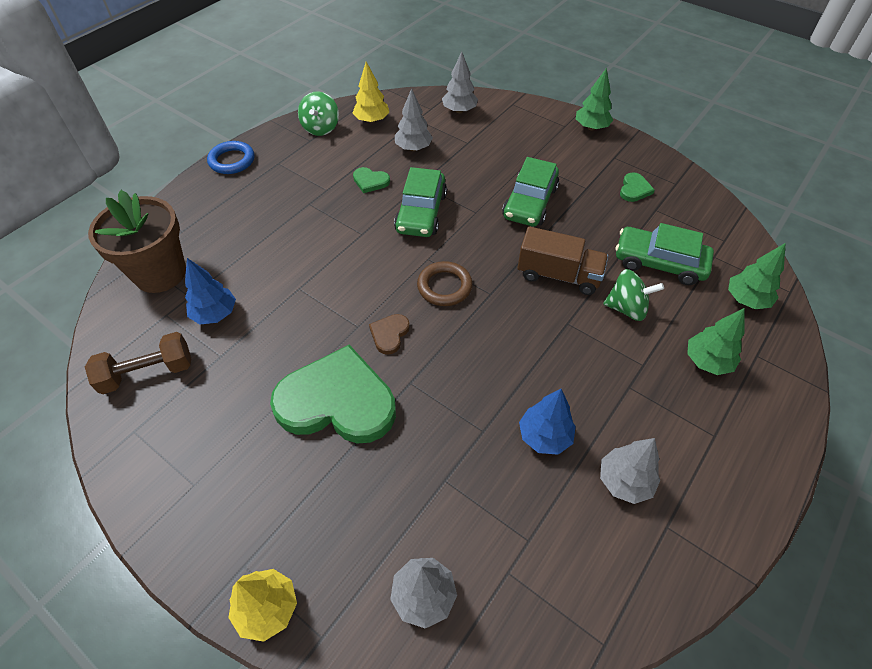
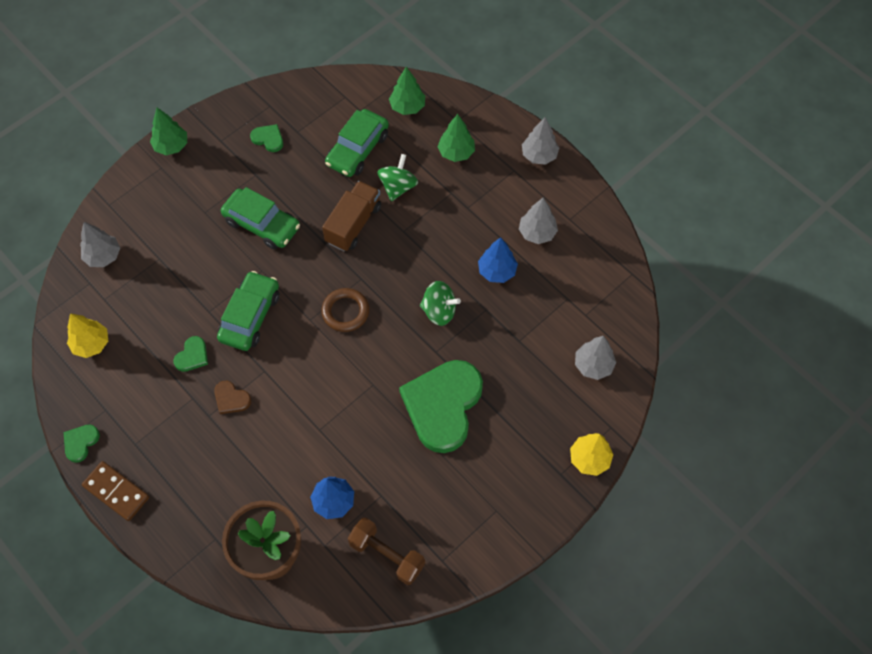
camera: 80 degrees left, 10 degrees up
brown dumbbell [85,332,191,394] -> brown dumbbell turned 45 degrees counterclockwise [348,518,425,585]
blue ring [207,141,255,174] -> brown domino [82,461,149,521]
green spinning top [298,91,339,136] -> green spinning top moved to [420,281,461,326]
brown heart [369,314,410,355] -> brown heart moved to [214,381,251,414]
green car [394,167,447,237] -> green car turned 90 degrees counterclockwise [217,271,279,351]
grey tree [395,88,433,151] -> grey tree moved to [522,117,559,165]
none -> green heart [64,425,100,463]

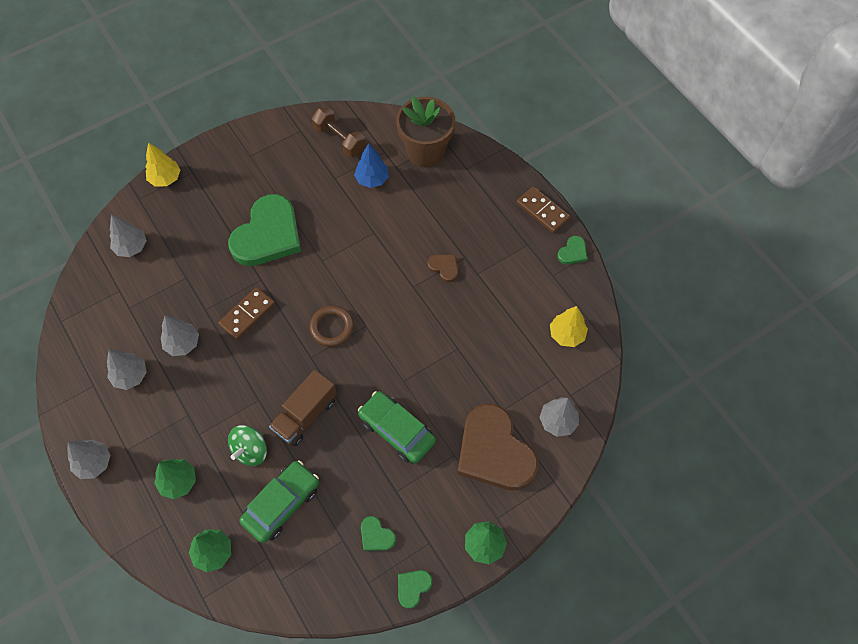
camera: 170 degrees left, 0 degrees up
green heart [174,336,208,372] -> green heart moved to [398,570,432,609]
green car [217,271,279,351] -> none
green spinning top [420,281,461,326] -> brown domino [218,287,275,340]
blue tree [478,237,518,283] -> grey tree [161,316,199,356]
none -> brown heart [457,404,538,490]

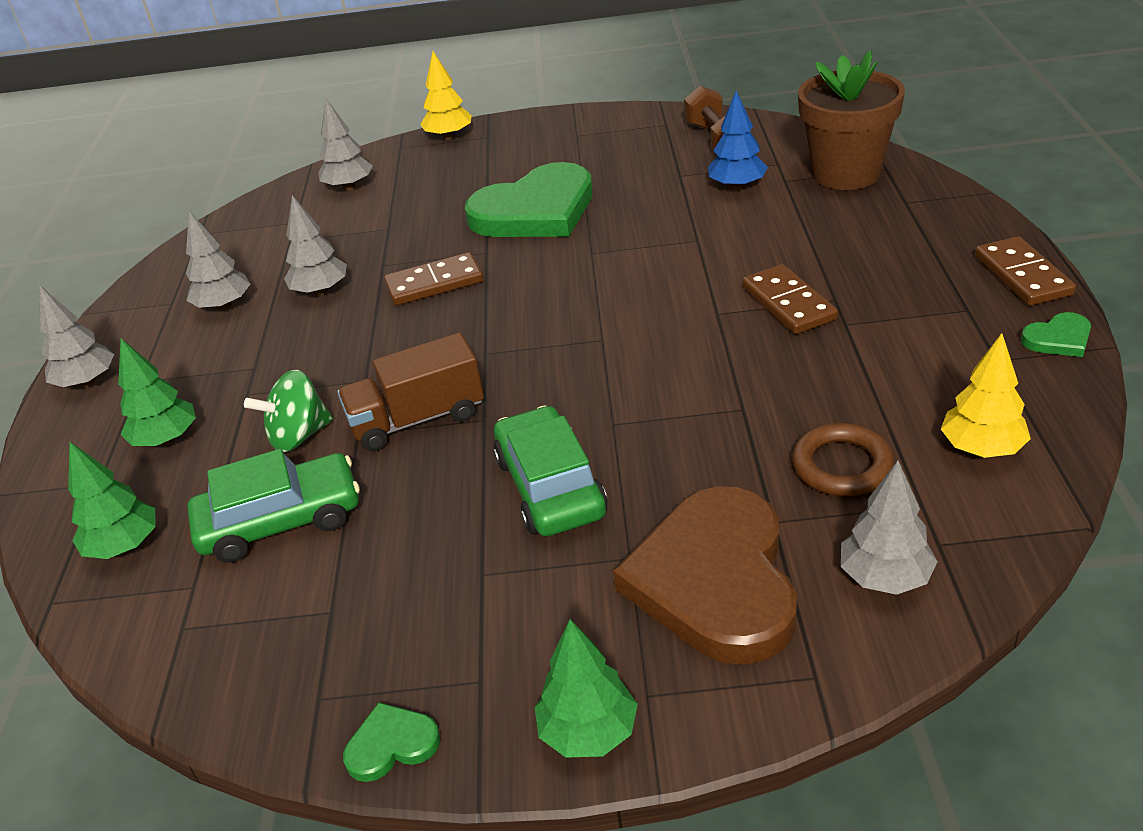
camera: 35 degrees right, 25 degrees down
brown ring [309,305,354,347] -> brown ring moved to [792,423,894,496]
green heart [361,516,396,551] -> none
brown heart [428,255,458,282] -> brown domino [742,264,838,334]

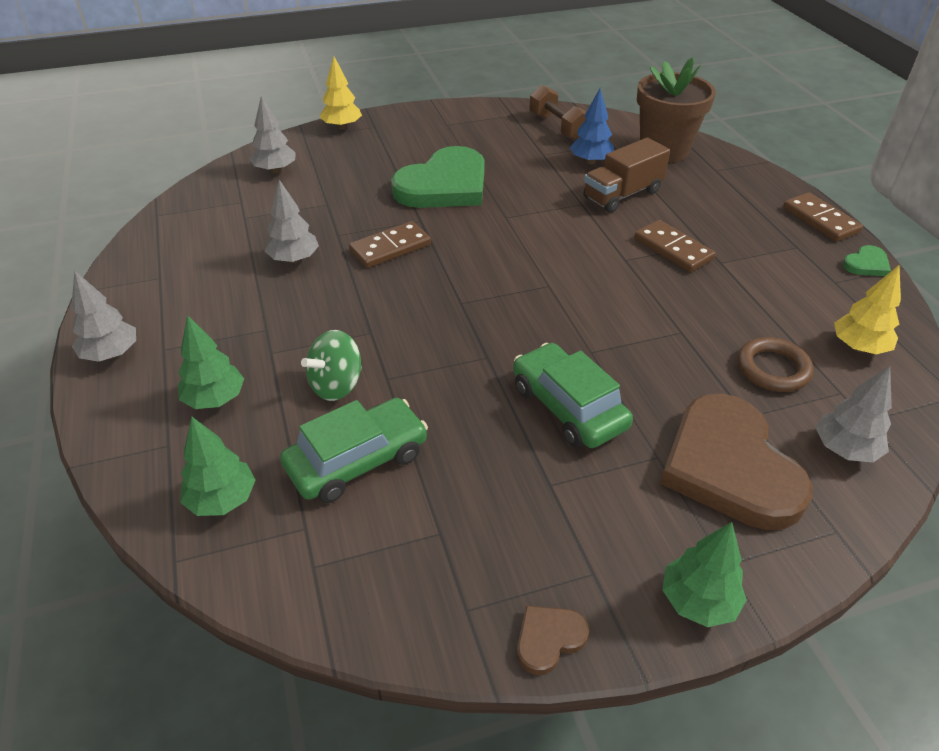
camera: 20 degrees left, 5 degrees up
grey tree [186,211,250,310] -> none
brown truck [337,333,484,451] -> brown truck moved to [583,138,670,213]
green heart [343,702,440,782] -> brown heart [517,606,589,675]

